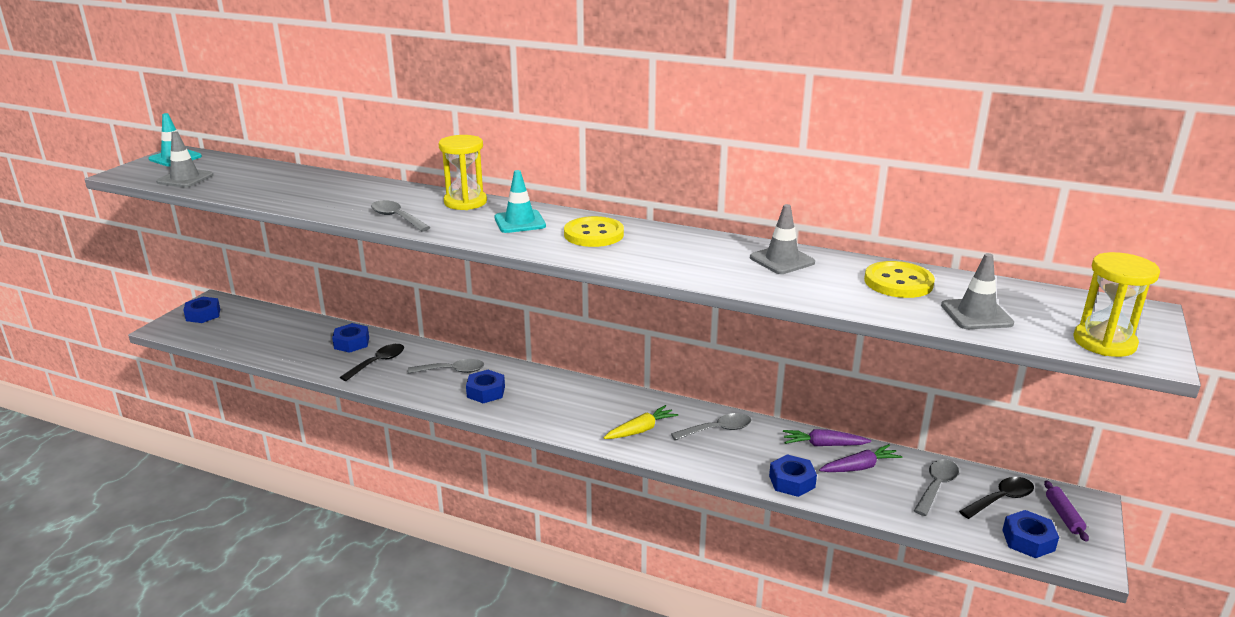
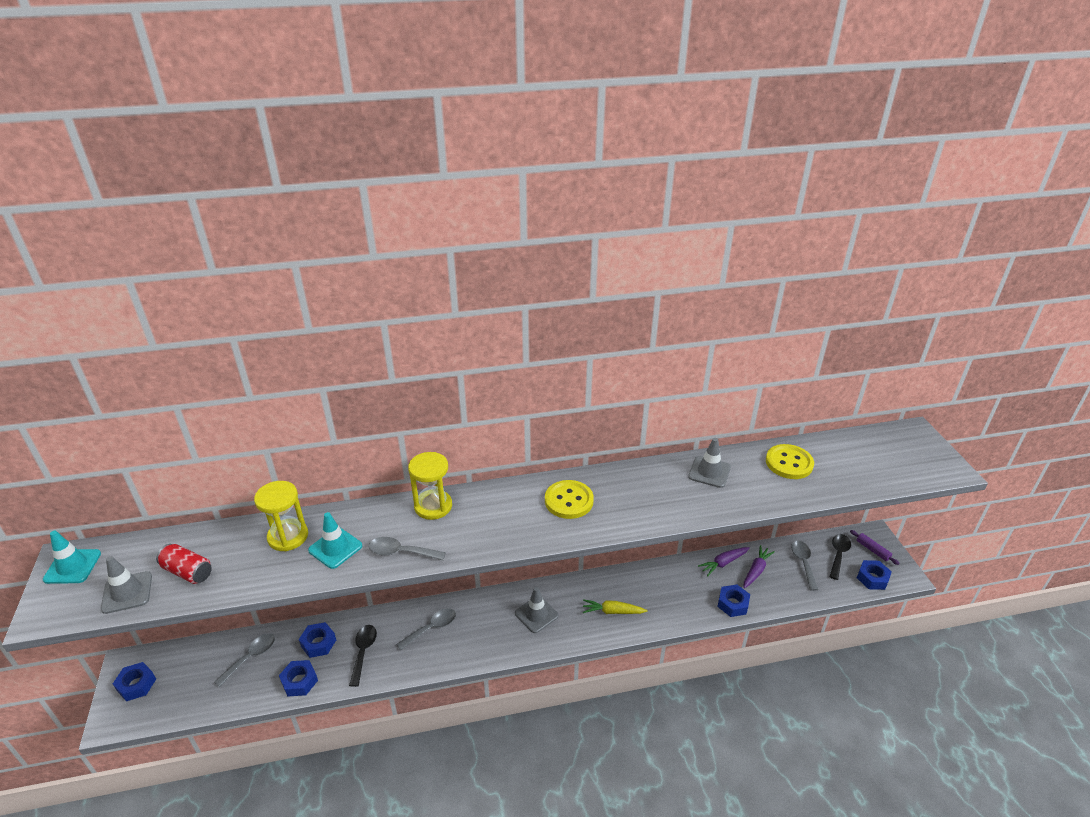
camera: 35 degrees left, 10 degrees up
blue nut [466,370,505,403] -> blue nut moved to [279,660,318,697]
turquoise traffic cone [494,170,546,233] -> turquoise traffic cone moved to [308,512,362,569]
yellow carrot [604,405,678,439] -> yellow carrot turned 105 degrees counterclockwise [583,599,647,614]
grey spoon [671,413,751,440] -> grey spoon moved to [214,633,275,687]
grey traffic cone [941,253,1014,329] -> grey traffic cone moved to [515,587,559,633]
yellow hourglass [1073,252,1160,357] -> yellow hourglass moved to [254,481,308,551]
none -> red can [156,544,212,584]

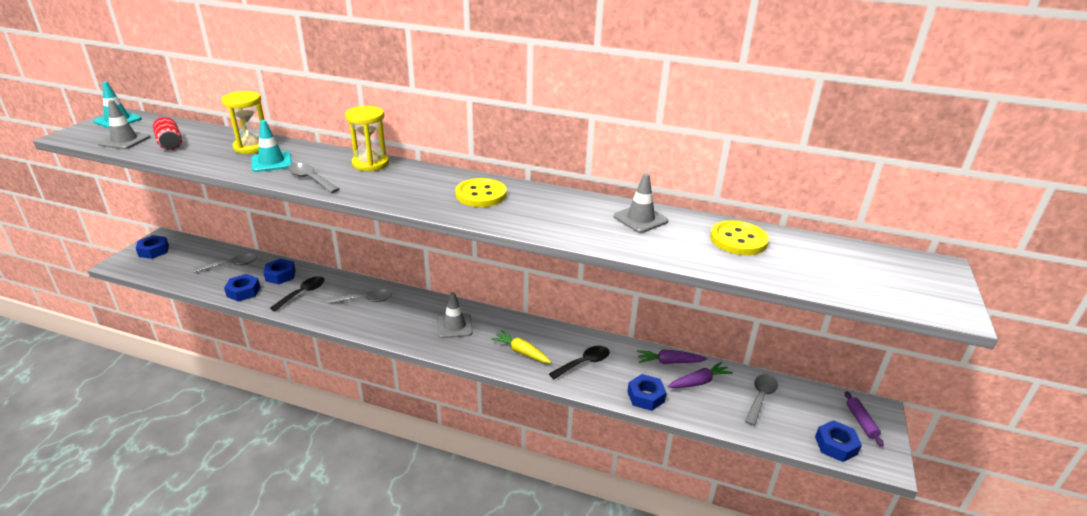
camera: 30 degrees right, 5 degrees down
black spoon [829,534,851,580] -> black spoon moved to [549,346,610,379]

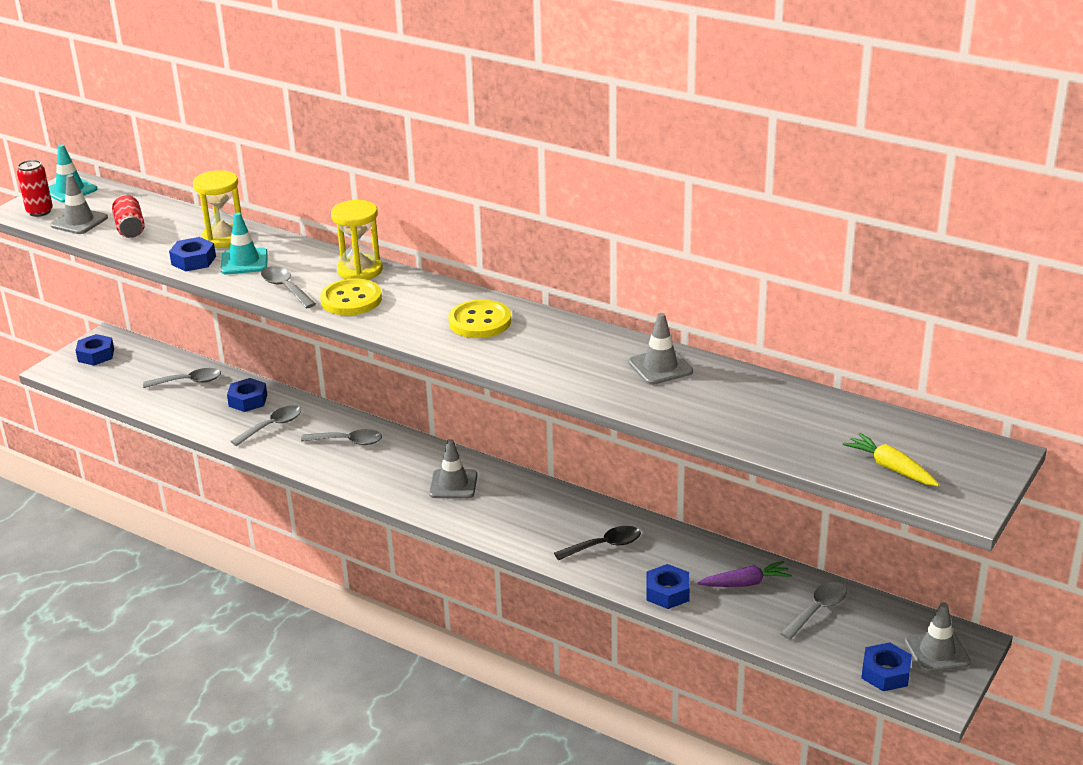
camera: 15 degrees right, 0 degrees up
blue nut [224,274,260,302] -> blue nut moved to [169,237,216,271]
black spoon [270,276,325,311] -> grey spoon [231,405,301,446]
yellow carrot [491,330,551,363] -> yellow carrot moved to [843,433,939,486]
purple carrot [637,350,707,364] -> none
yellow button [710,220,769,255] -> yellow button moved to [320,278,382,315]
purple rolling pin [845,391,884,446] -> grey traffic cone [905,602,971,673]
none -> red can [17,160,53,217]

